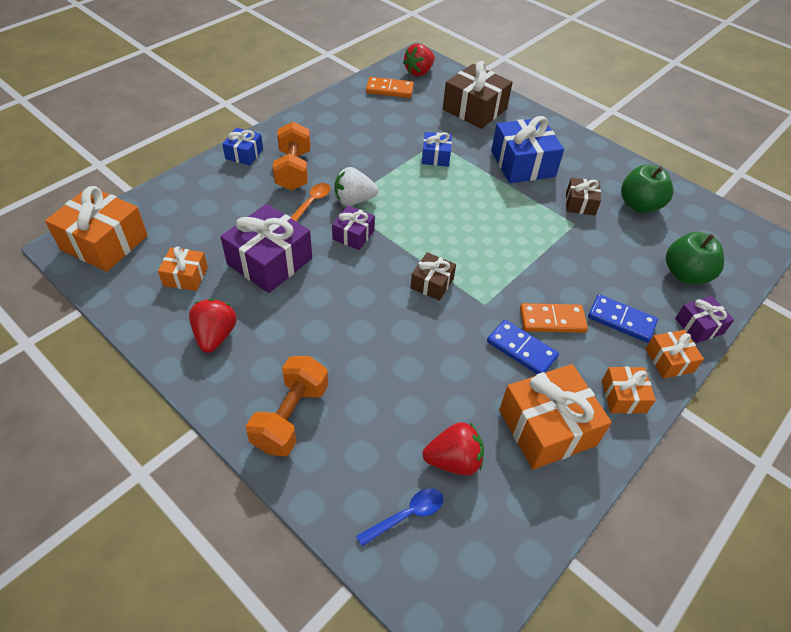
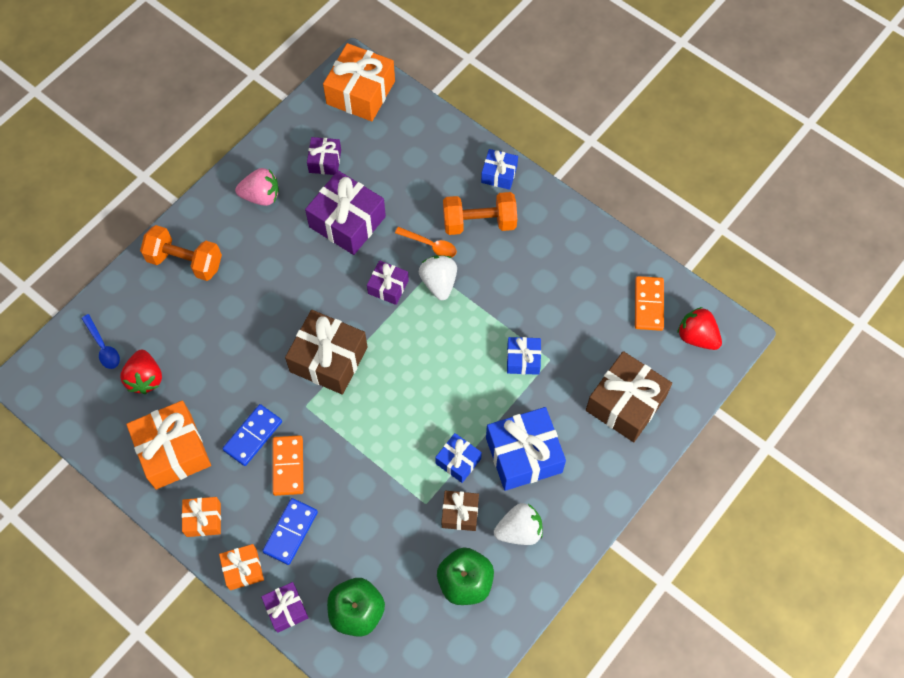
camera: 90 degrees right, 15 degrees up
orange gift [158,246,208,291] -> purple gift [307,137,341,175]
red strawberry [189,299,237,353] -> pink strawberry [235,168,279,206]
brown gift [410,252,456,301] -> brown gift [285,310,368,395], size x1.84
none -> blue gift [435,433,482,483]
none -> white strawberry [494,503,543,545]

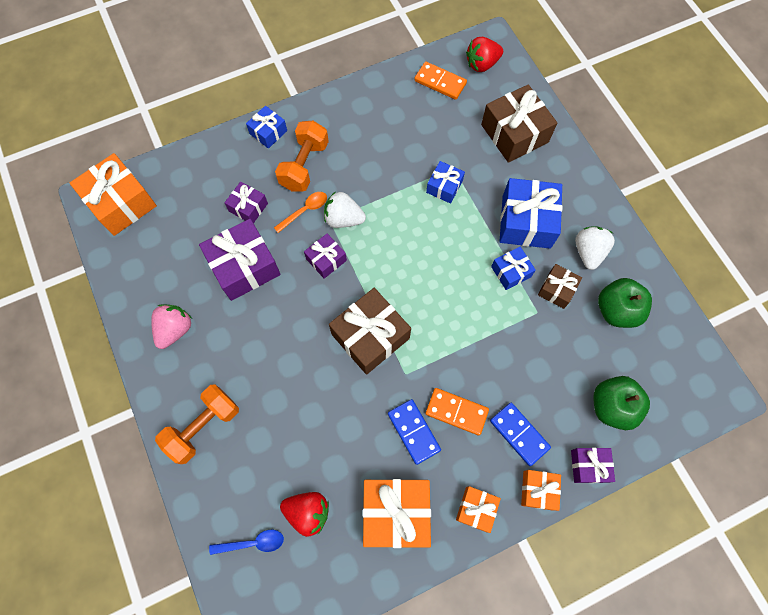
camera: 65 degrees left, 5 degrees up
purple gift [307,137,341,175] -> purple gift moved to [224,182,268,223]

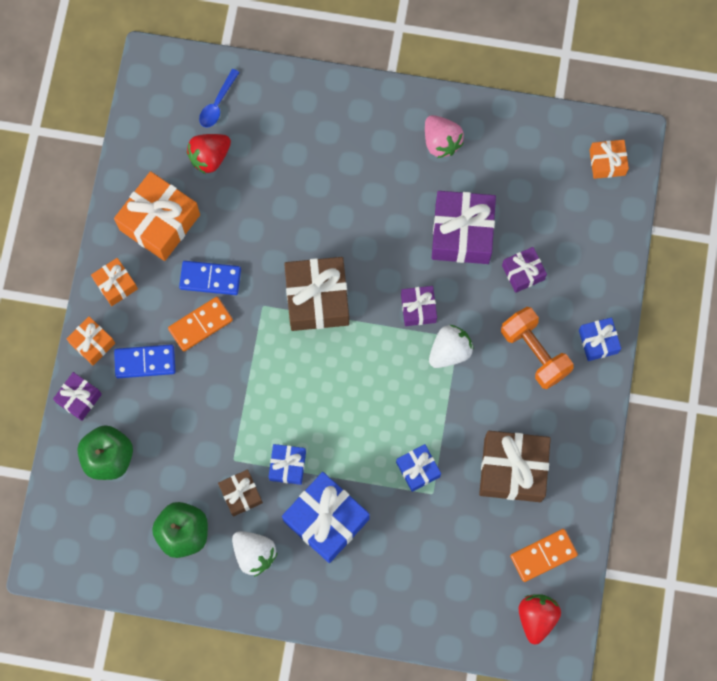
camera: 125 degrees right, 5 degrees up
orange gift [70,153,157,236] -> orange gift [589,140,629,179], size x0.54
orange dumbbell [155,384,239,464] -> none
orange spoon [274,192,327,233] -> none
brown gift [481,85,557,163] -> brown gift moved to [479,431,551,502]

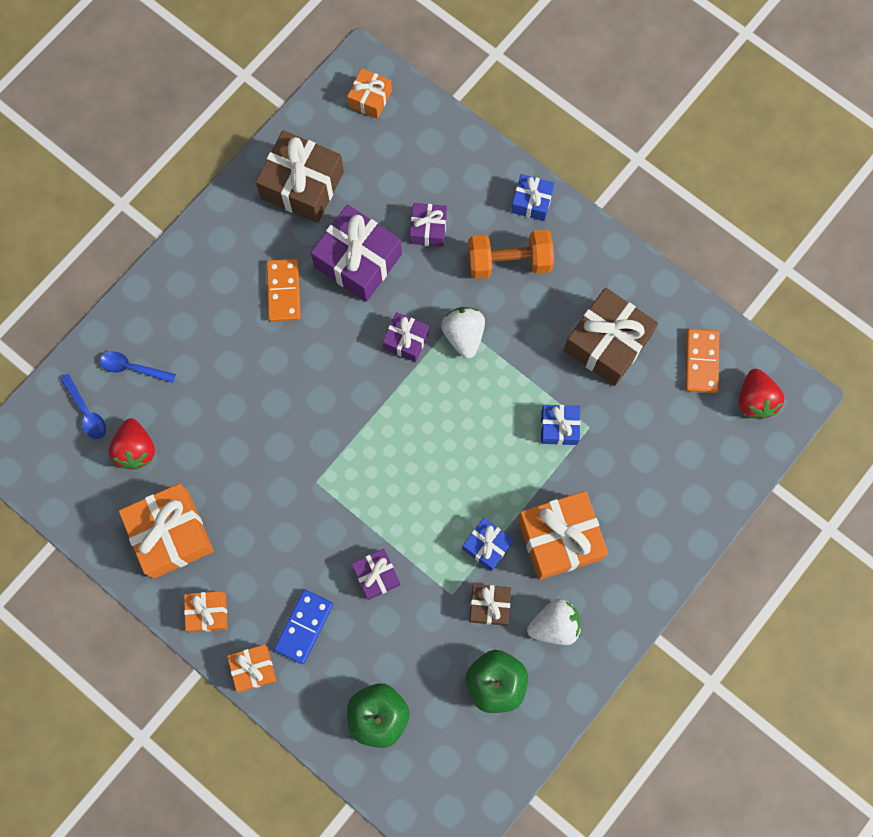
camera: 60 degrees left, 0 degrees up
purple gift [53,372,102,421] -> purple gift moved to [352,549,401,600]
orange domino [168,297,233,352] -> orange domino moved to [267,259,301,322]
blue domino [179,261,241,295] -> none
blue gift [282,472,370,563] -> orange gift [518,491,608,580]
brown gift [284,257,349,331] -> brown gift moved to [256,130,344,223]
pink strawberry [425,115,464,158] -> none
red strawberry [518,594,561,644] -> red strawberry turned 135 degrees counterclockwise [739,369,784,420]
none -> blue spoon [100,351,176,383]

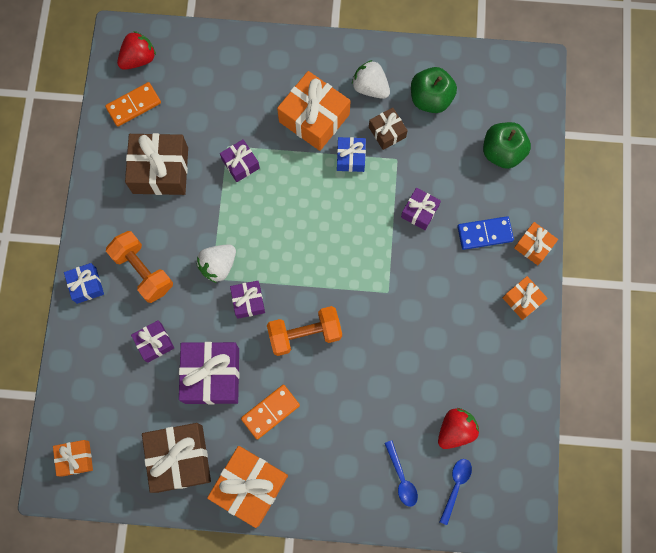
camera: 125 degrees left, 0 degrees up
orange gift [119,483,214,579] -> orange gift moved to [207,446,288,528]
blue gift [541,405,580,445] -> purple gift [220,139,260,182]
none -> orange dumbbell [267,306,342,356]

